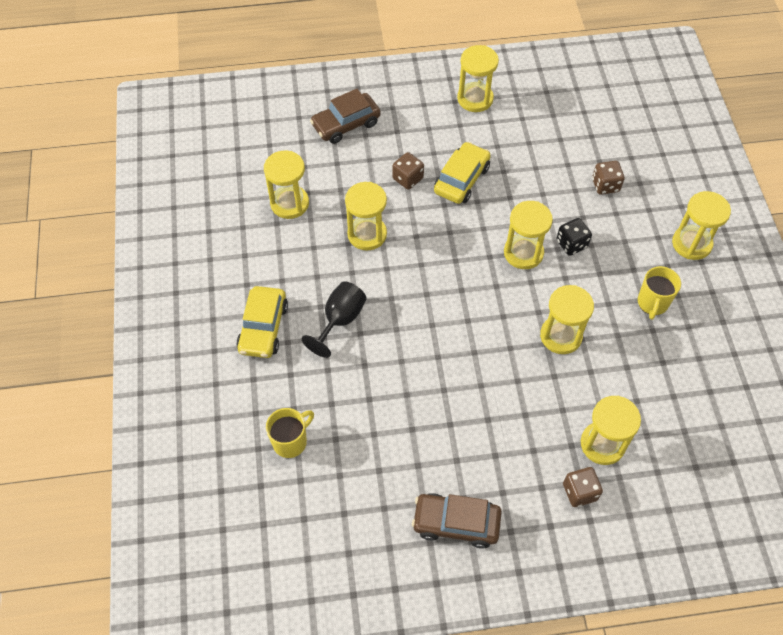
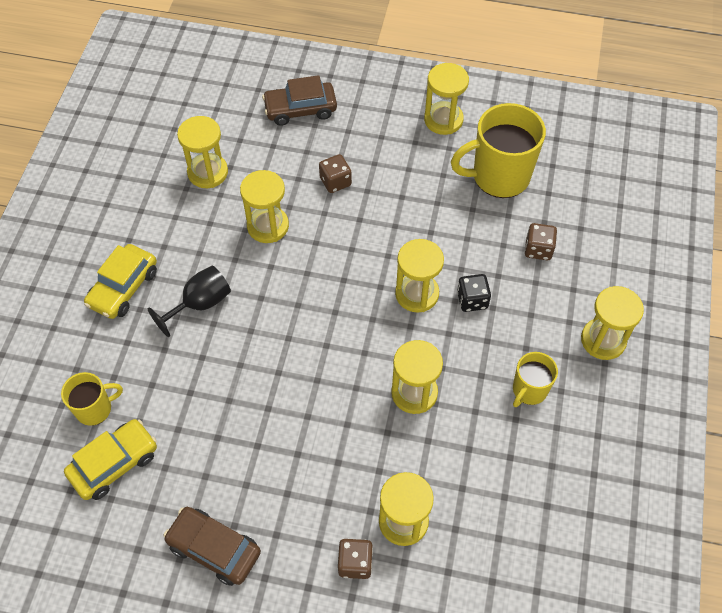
camera: 20 degrees right, 0 degrees up
yellow car [434,142,491,204] -> yellow car moved to [64,419,157,500]
none -> yellow mug [451,103,546,198]

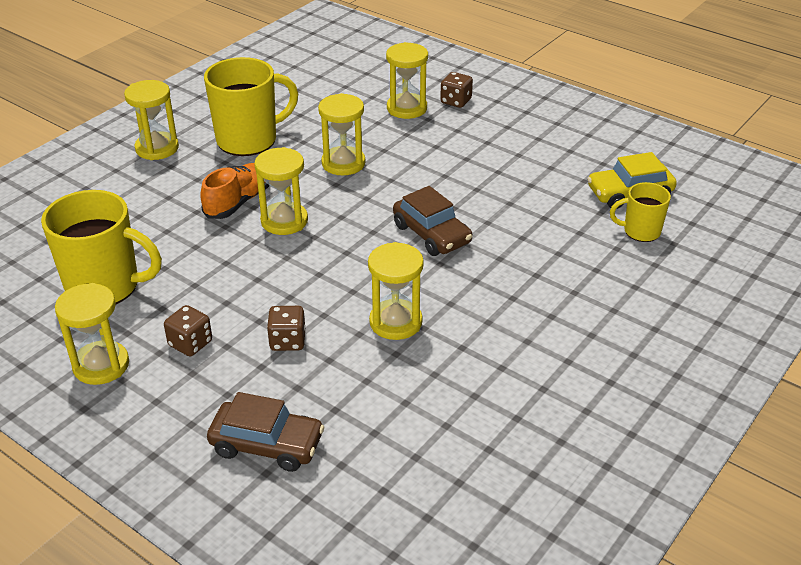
camera: 155 degrees left, 20 degrees down
yellow car [84,244,157,319] -> none
black goblet [148,266,231,337] -> none
brown car [163,507,261,586] -> brown car moved to [393,186,472,256]
yellow hourglass [177,116,228,188] -> none
black dice [457,274,491,312] -> orange shoe [200,163,269,219]
yellow mug [513,352,558,407] -> yellow mug [204,57,298,156], size x1.84
brown dice [525,223,557,260] -> brown dice moved to [164,305,212,356]

